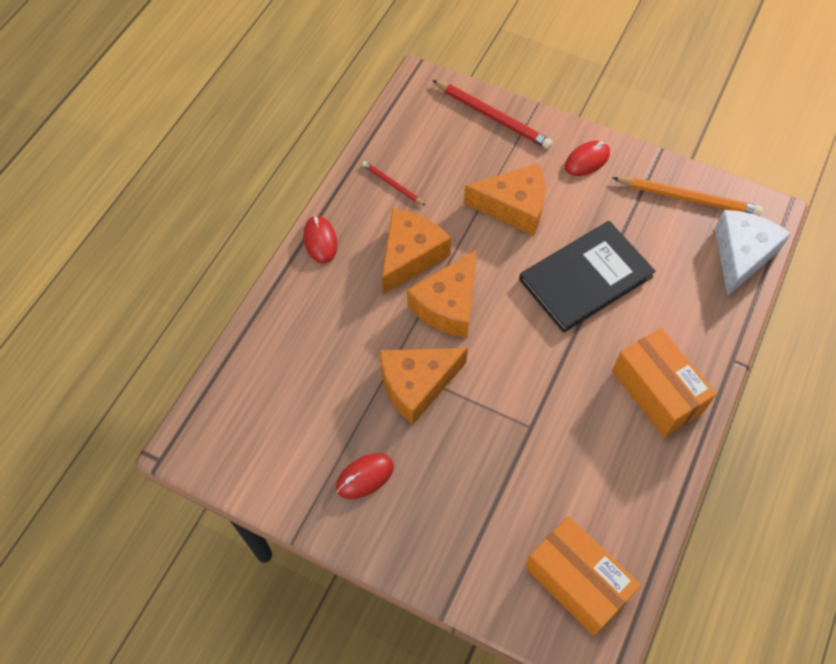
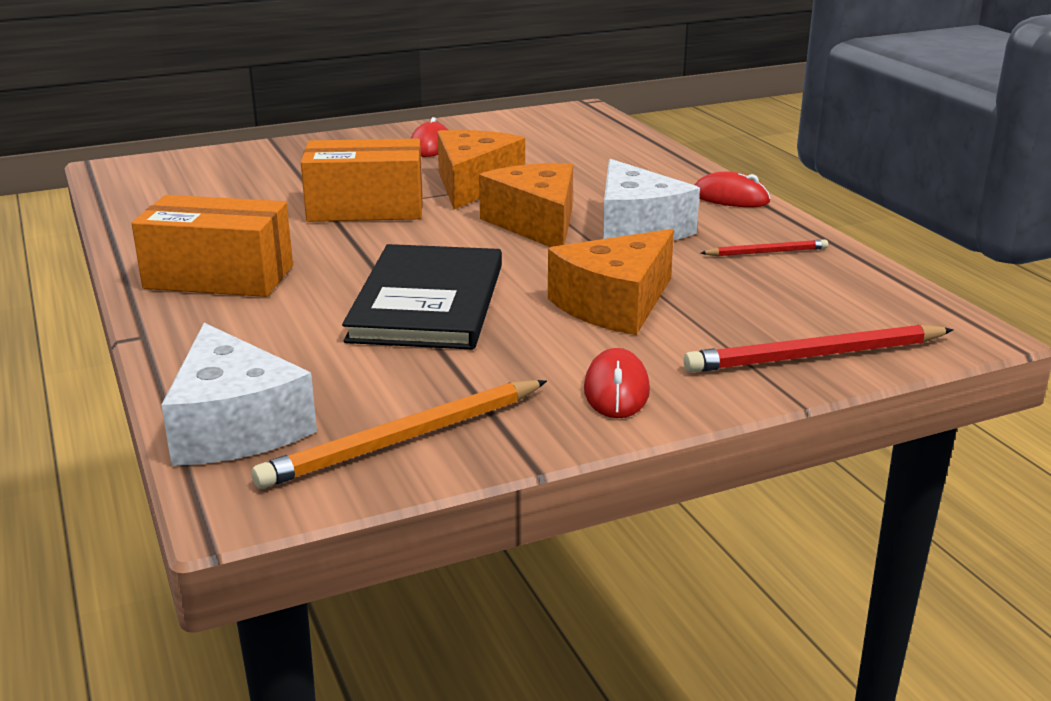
camera: 130 degrees right, 35 degrees down
orange cheese [382,208,451,294] -> white cheese [603,159,700,240]
orange box [525,516,641,636] -> orange box moved to [301,138,423,222]

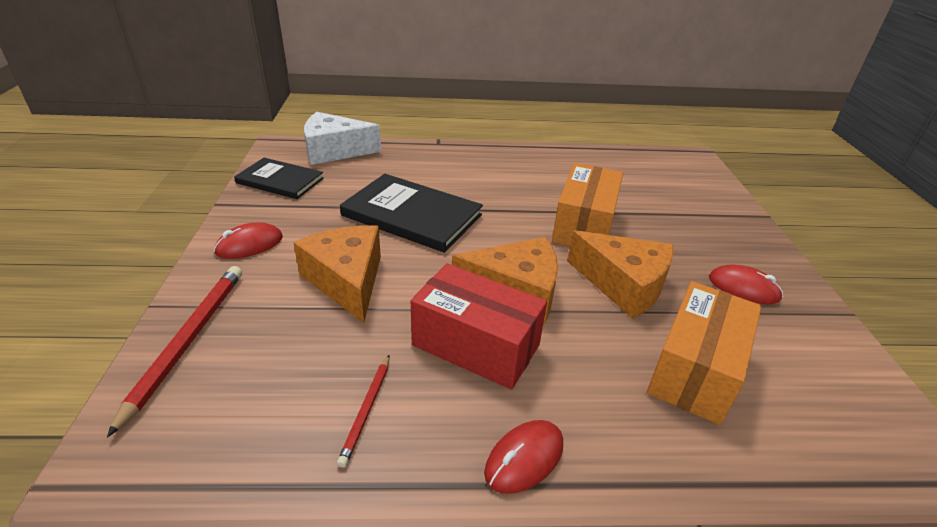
camera: 110 degrees right, 10 degrees up
orange box [131,195,293,297] -> orange box moved to [647,281,762,425]
orange pencil [252,380,547,489] -> black book [234,158,324,199]
red mouse [584,348,650,418] -> red mouse turned 60 degrees counterclockwise [214,223,283,259]
white cheese [603,159,700,240] -> red box [411,263,547,390]

